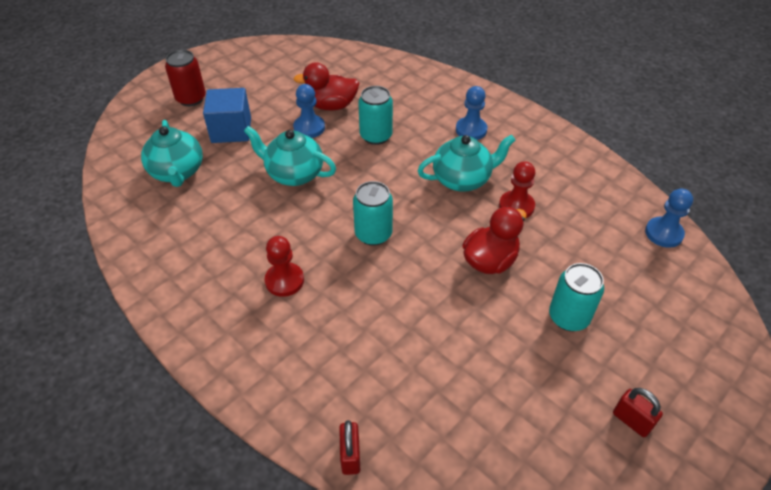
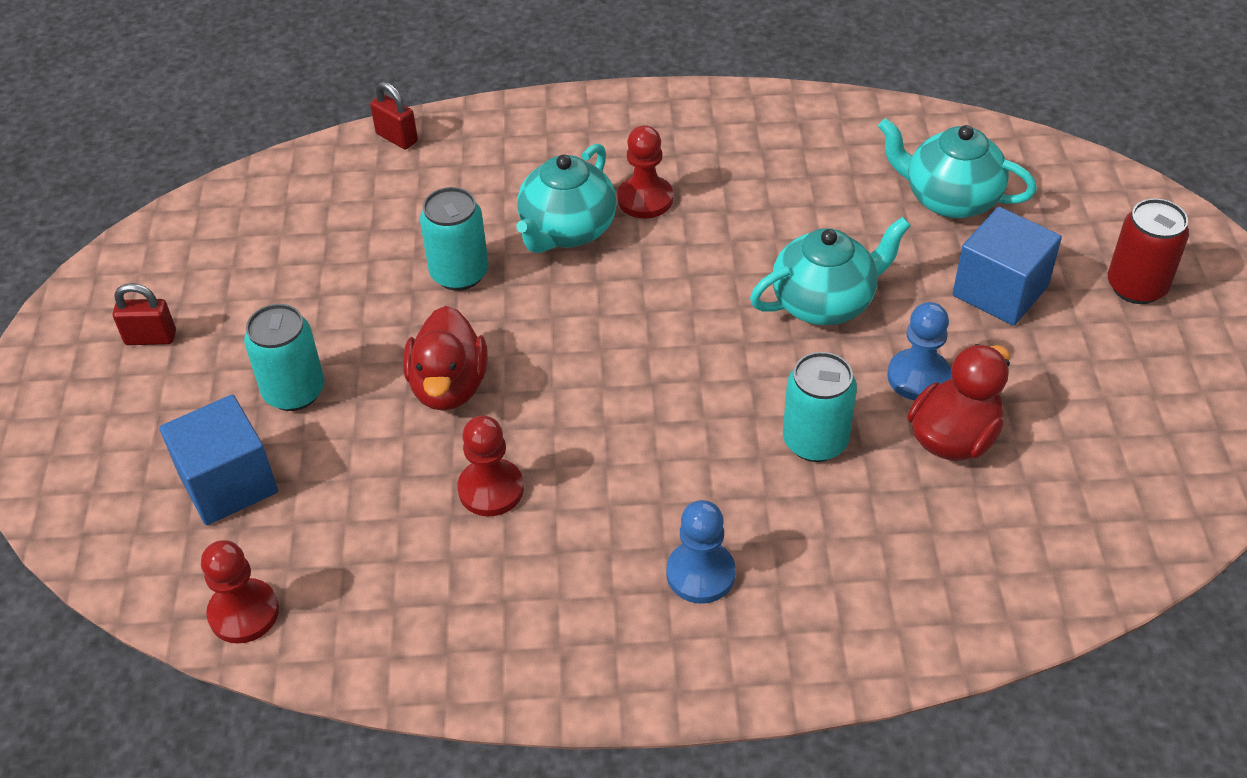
camera: 135 degrees right, 0 degrees up
turquoise can [353,181,393,246] -> turquoise can moved to [420,187,489,291]
turquoise teapot [417,134,515,192] -> turquoise teapot moved to [516,143,617,253]
blue pawn [645,189,693,248] -> red pawn [201,540,279,644]
none -> blue cube [159,395,278,525]

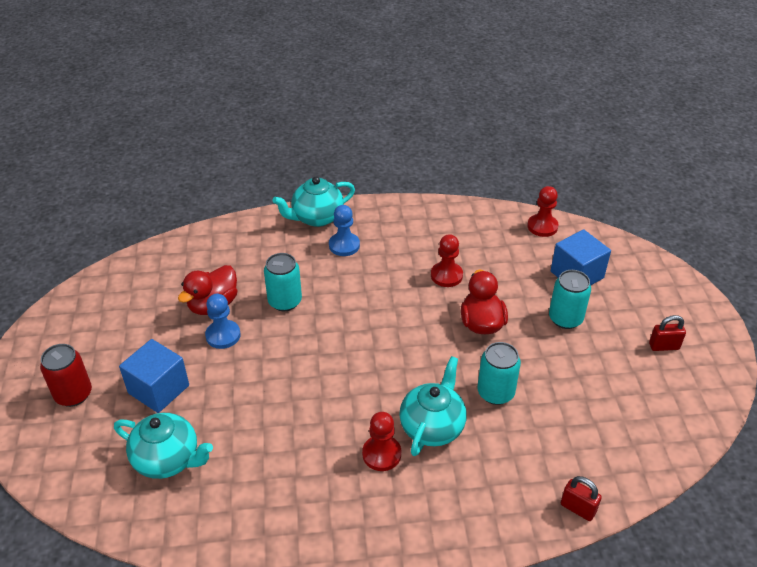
camera: 175 degrees right, 5 degrees down
turquoise teapot [750,217,911,325] -> turquoise teapot moved to [273,177,355,227]

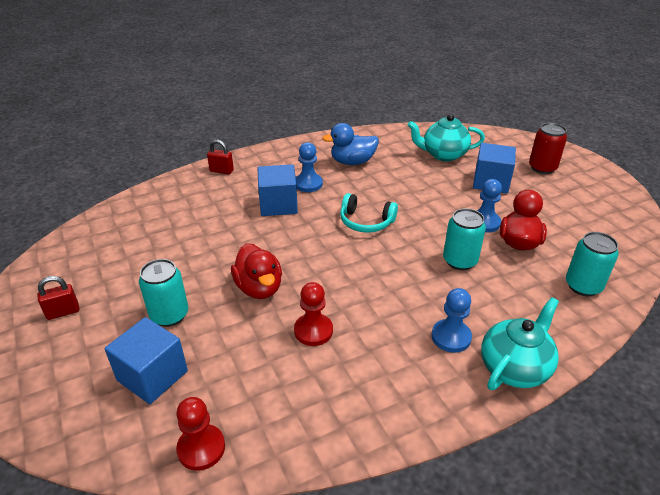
camera: 160 degrees right, 5 degrees down
red pawn [362,412,401,471] -> blue pawn [296,142,323,192]
turquoise teapot [399,356,467,456] -> blue cube [258,164,298,216]
turquoise can [477,342,521,405] -> turquoise can moved to [566,232,619,296]
red padlock [561,476,602,521] -> red padlock moved to [207,140,234,175]
none -> blue duck [322,123,379,165]
none -> turquoise headphones [340,193,398,233]

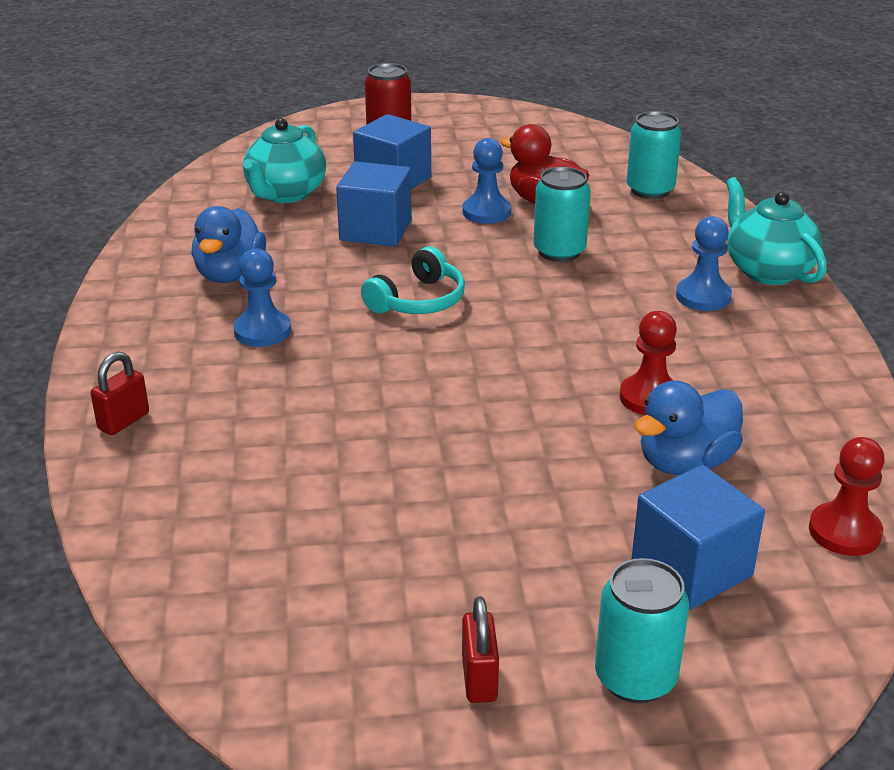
camera: 70 degrees left, 5 degrees down
turquoise can [139,259,188,327] -> turquoise can moved to [595,558,689,703]
red duck [231,243,282,299] -> none
blue cube [258,164,298,216] -> blue cube moved to [336,161,412,247]
none -> blue duck [635,381,743,475]

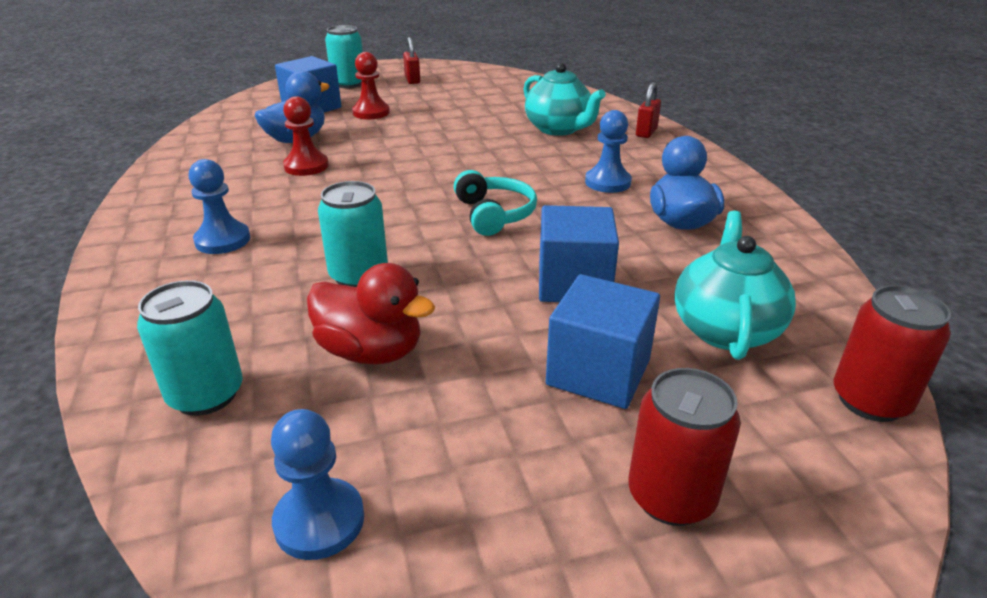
camera: 170 degrees right, 0 degrees up
turquoise headphones [361,246,465,314] -> turquoise headphones turned 135 degrees clockwise [454,170,537,236]
blue pawn [463,138,511,224] -> blue pawn moved to [271,409,364,560]
turquoise teapot [726,177,827,285] -> turquoise teapot moved to [523,63,606,136]
red pawn [809,437,885,556] -> red pawn moved to [352,52,390,119]
none -> red can [834,285,951,422]

